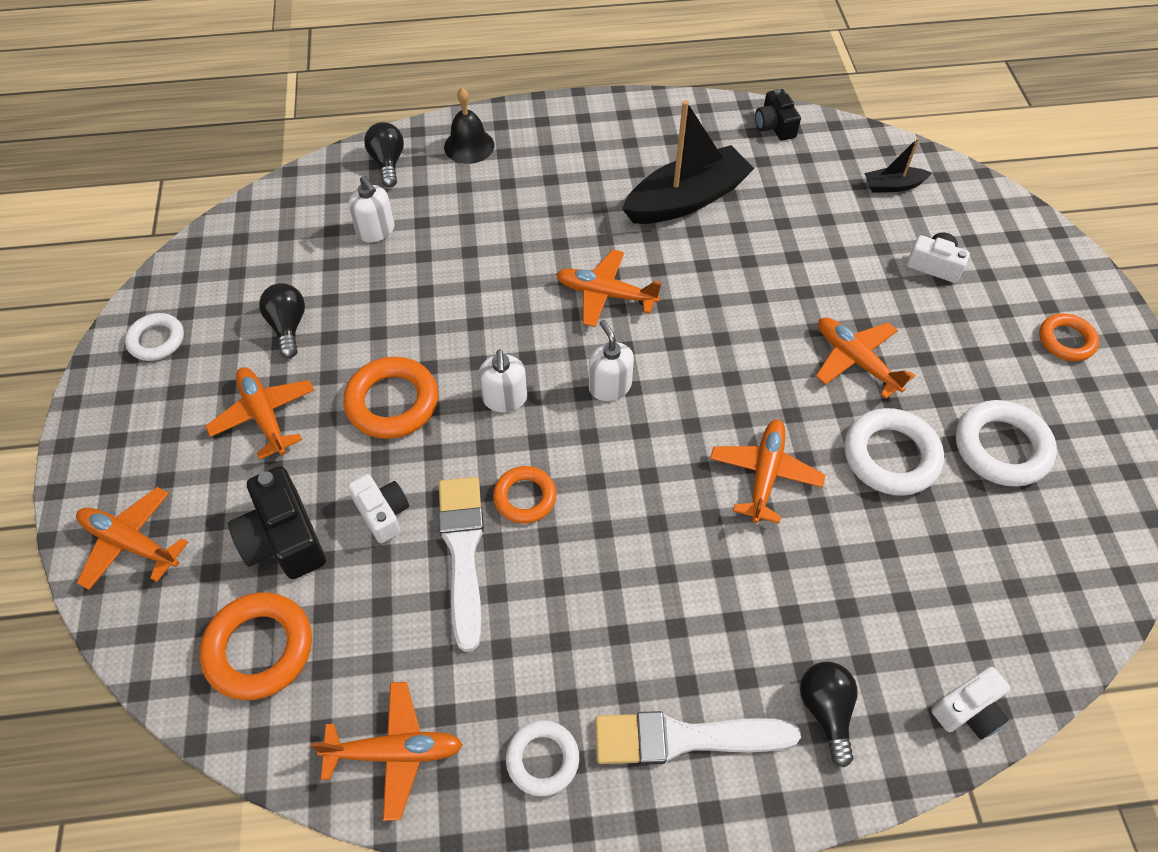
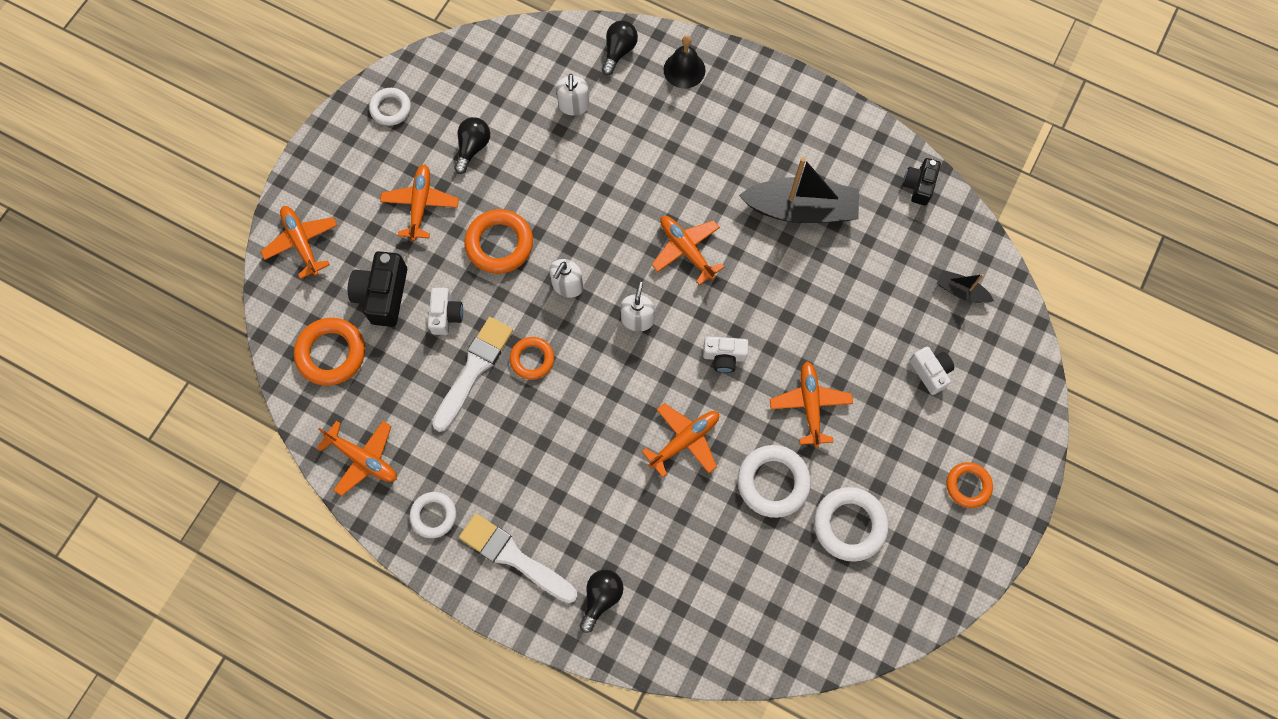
camera: 35 degrees right, 15 degrees up
white camera [931,667,1010,740] -> white camera moved to [703,336,749,373]

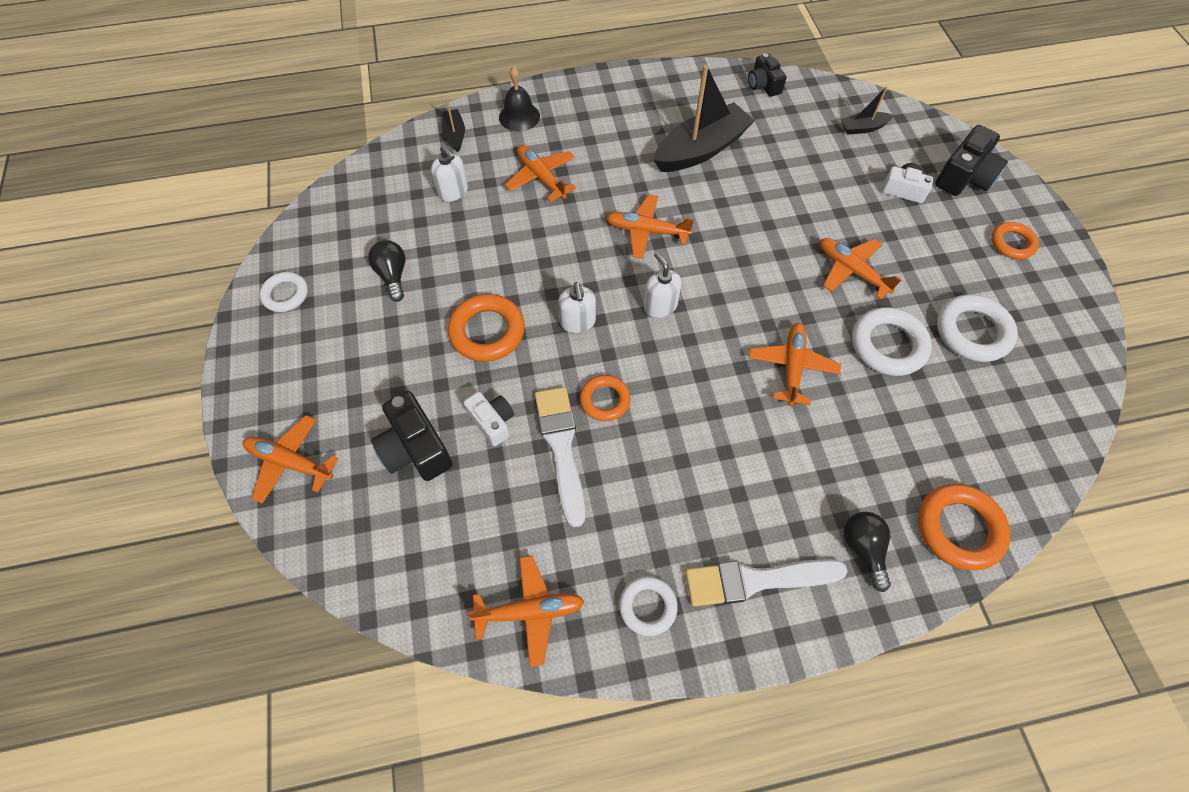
camera: 40 degrees left, 10 degrees down
orange ring [294,318,365,386] -> orange ring moved to [918,484,1011,570]
orange plane [380,164,459,241] -> orange plane moved to [505,145,576,202]
black light bulb [602,20,638,75] -> black boat [442,99,465,152]
white camera [703,336,749,373] -> none
none -> black camera [935,125,1008,196]

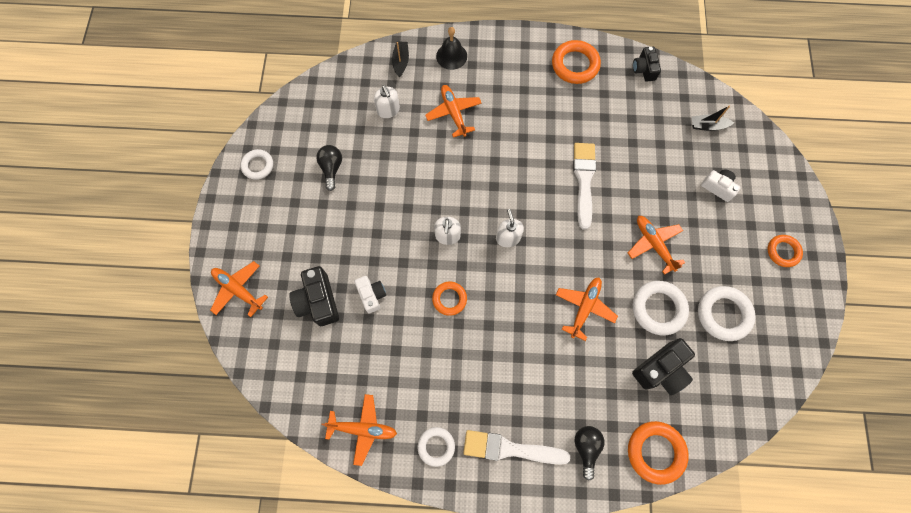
camera: 15 degrees right, 10 degrees up
orange ring [448,294,525,362] -> orange ring moved to [552,40,601,84]
white brush [535,387,585,527] -> white brush moved to [573,143,596,230]
orange plane [606,194,694,259] -> none
black boat [654,65,755,172] -> none
black camera [935,125,1008,196] -> black camera moved to [632,338,695,395]

